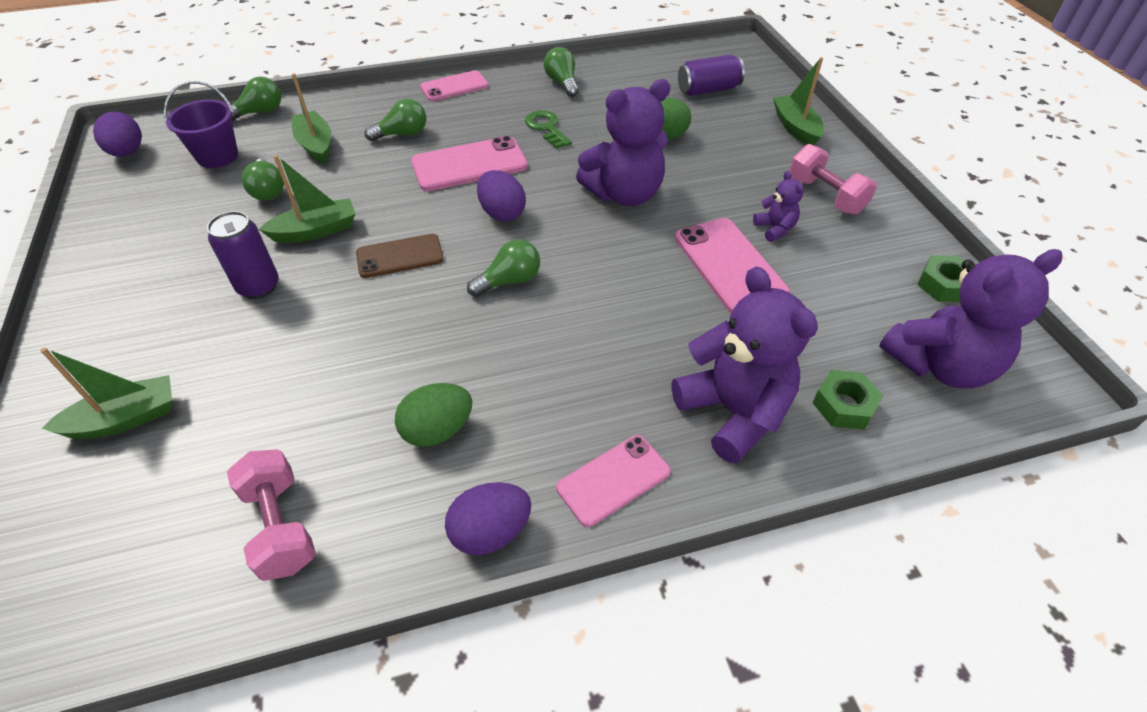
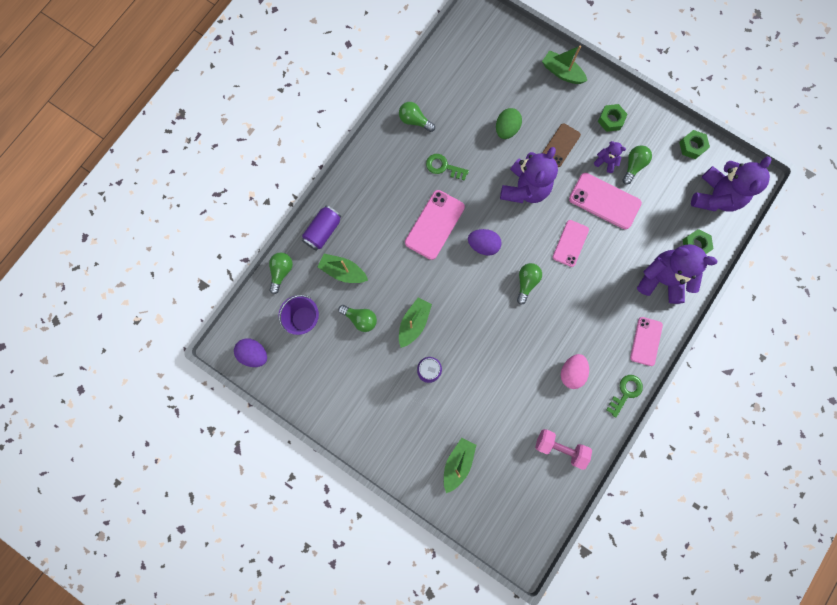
camera: 40 degrees left, 30 degrees up
brown phone [356,234,444,278] -> brown phone moved to [542,123,581,167]
green light bulb [365,99,426,141] -> green light bulb moved to [622,145,652,185]
green egg [395,383,472,447] -> pink egg [561,354,589,389]
pink phone [420,70,489,101] -> pink phone moved to [553,220,589,267]
purple egg [445,482,531,555] -> green key [606,375,643,417]
purple can [678,55,745,96] -> purple can moved to [302,205,341,251]
pink dumbbell [789,144,877,215] -> green nut [598,104,627,132]

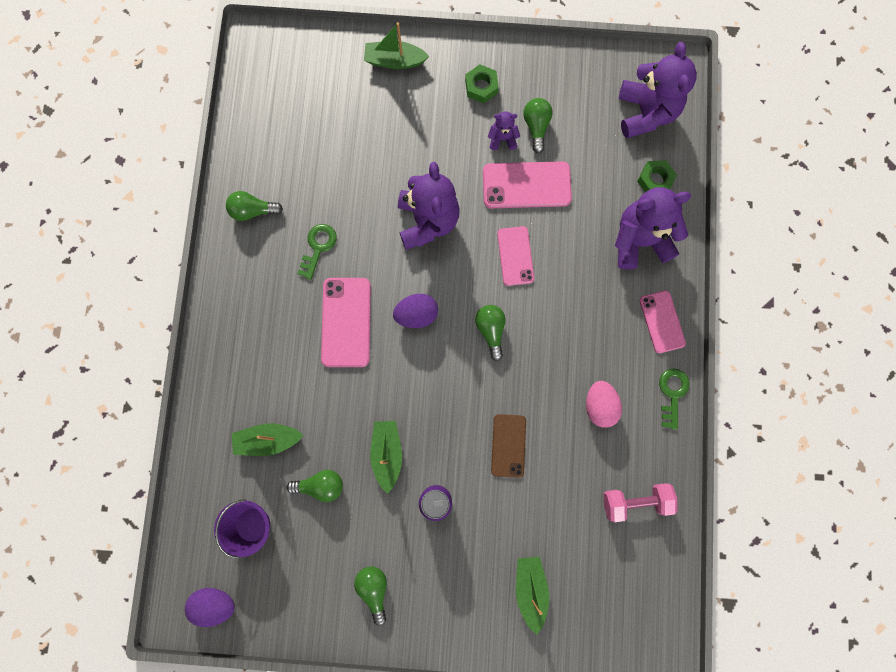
camera: 30 degrees left, 0 degrees up
green light bulb [269,252,293,294] -> green light bulb moved to [354,566,387,626]
purple can [302,205,341,251] -> none
green key [426,154,469,181] -> green key turned 120 degrees clockwise [297,224,337,280]
green egg [496,108,522,139] -> none
brown phone [542,123,581,167] -> brown phone moved to [491,414,526,478]
green nut [679,130,710,159] -> none

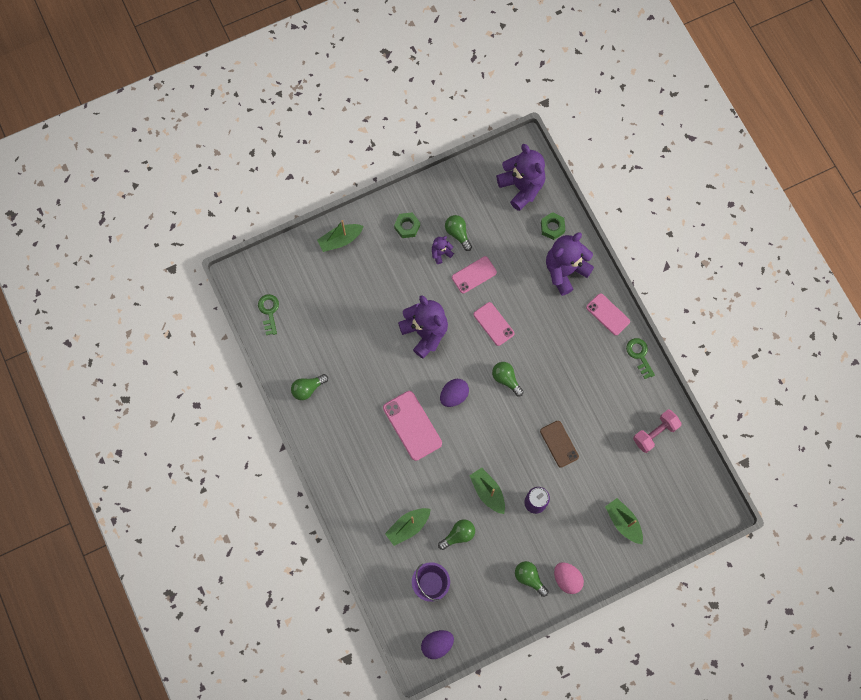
camera: 30 degrees left, 5 degrees down
green key [297,224,337,280] -> green key moved to [258,294,279,335]
pink phone [483,161,572,208] -> pink phone [452,256,497,294], size x0.66
pink egg [586,381,622,428] -> pink egg moved to [554,562,584,594]

